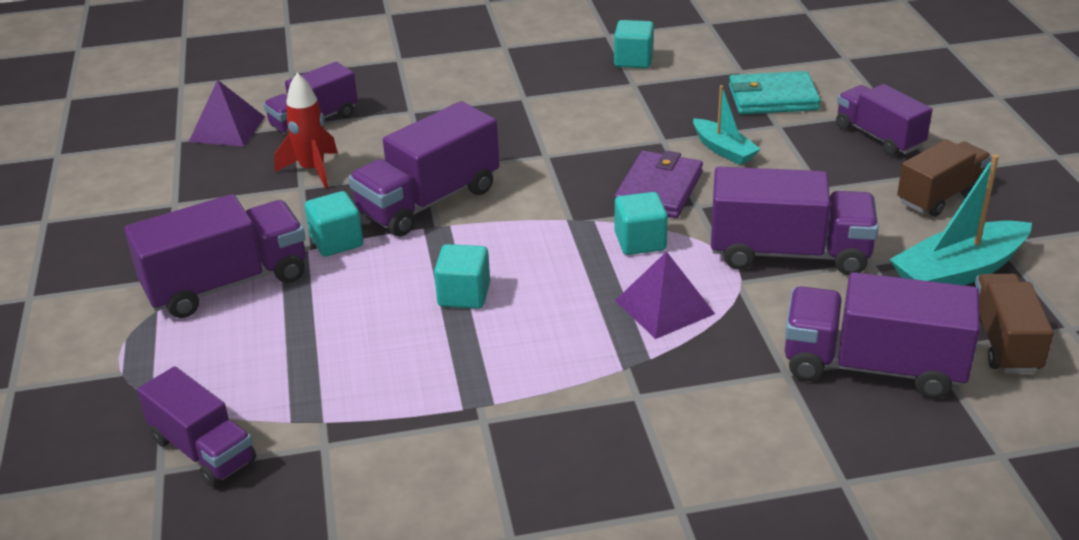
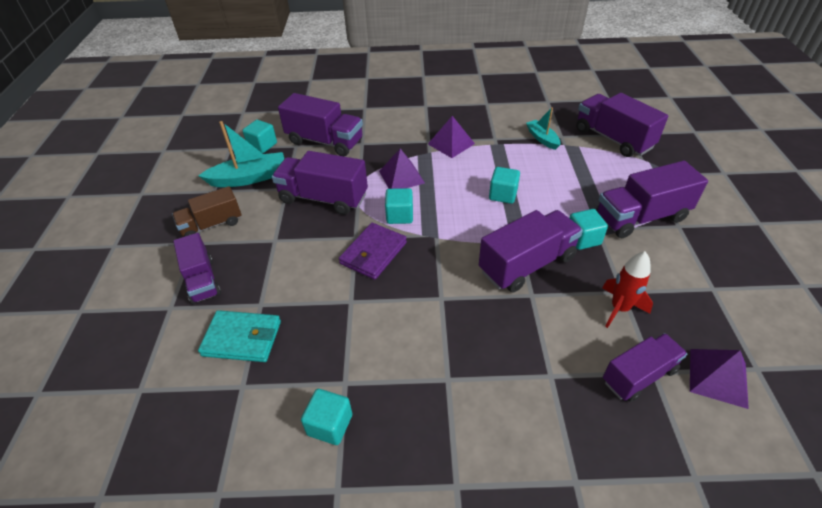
camera: 170 degrees left, 10 degrees up
purple truck [137,366,256,487] -> purple truck [576,93,668,157], size x1.51
turquoise boat [693,85,760,165] -> turquoise boat moved to [526,107,560,150]
brown truck [975,274,1054,373] -> turquoise cube [242,120,277,153]
none -> purple pyramid [428,116,475,158]

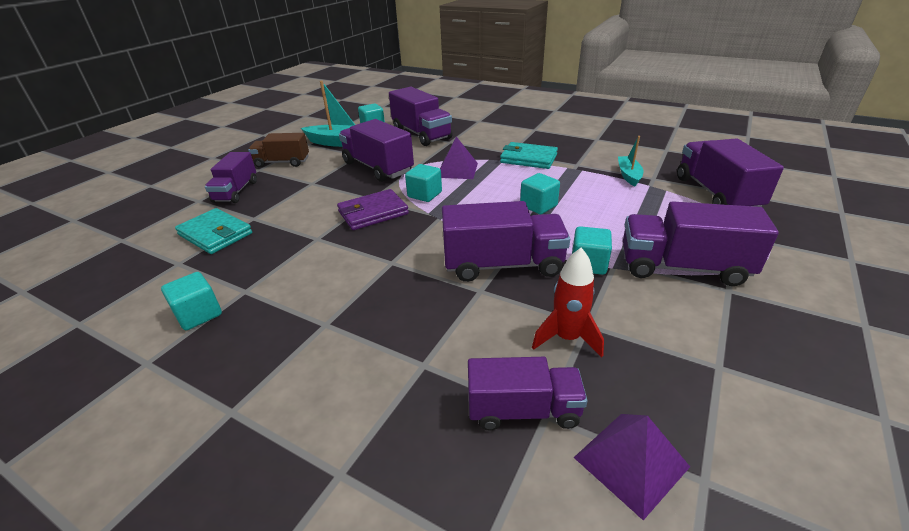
camera: 30 degrees right, 10 degrees down
purple pyramid [428,116,475,158] -> turquoise wallet [500,142,558,169]

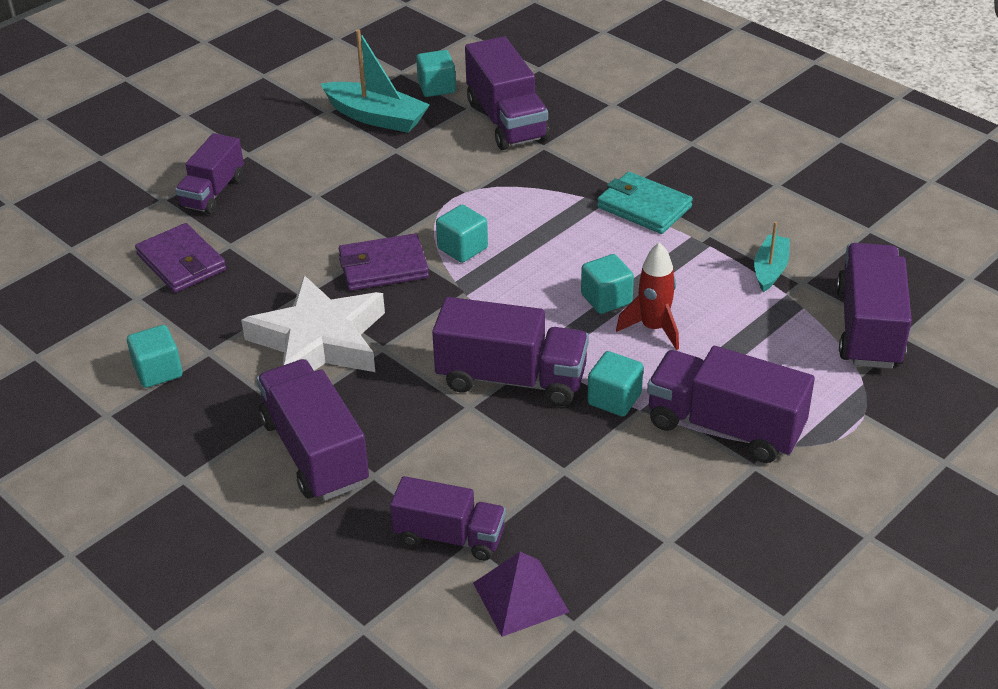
camera: 15 degrees right, 5 degrees up
turquoise wallet [175,208,252,254] -> purple wallet [135,223,226,293]
brown truck [248,133,309,168] -> none
purple truck [339,119,414,182] -> purple truck moved to [257,359,369,501]
purple pyramid [440,137,478,179] -> none
red rocket [532,247,604,357] -> red rocket moved to [616,242,679,350]
none -> white star [241,275,385,372]

